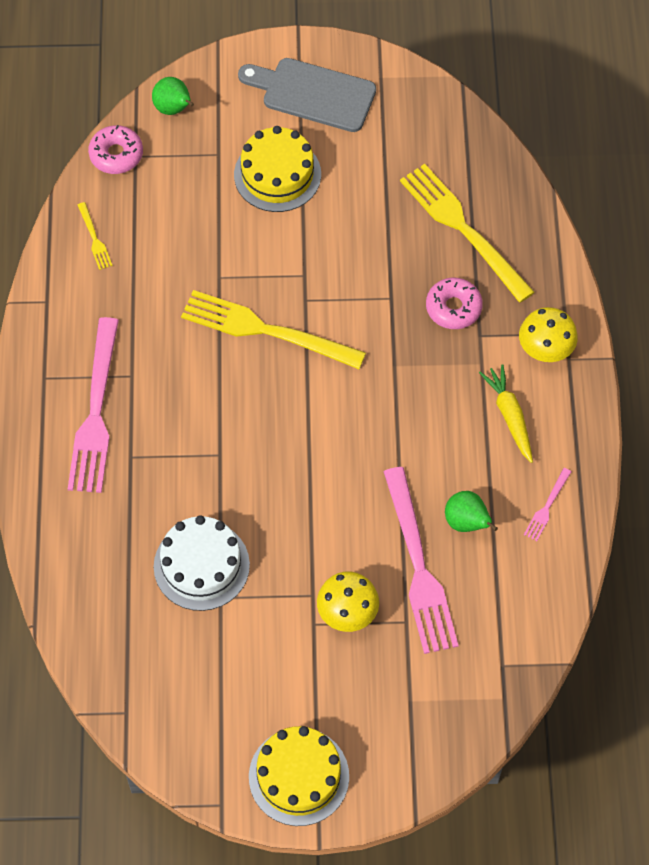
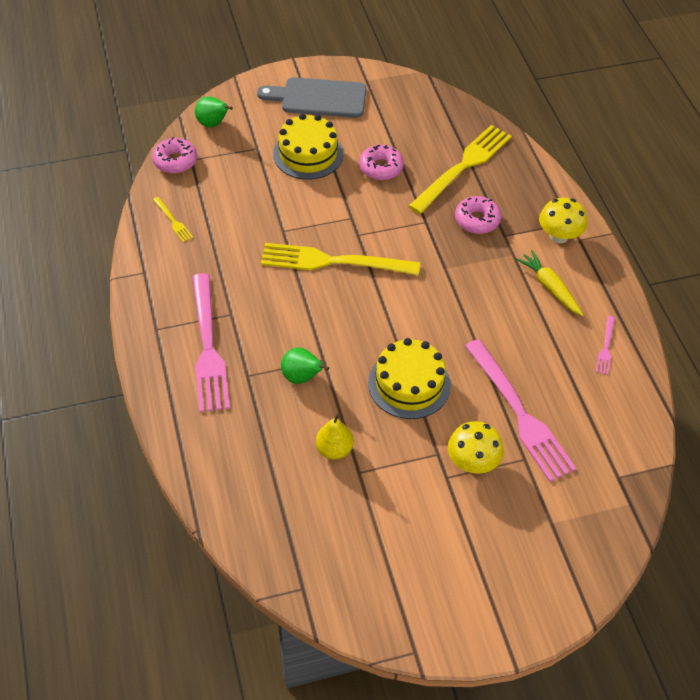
camera: 15 degrees left, 10 degrees down
white cake [154,515,250,611] -> yellow pear [316,414,354,460]
yellow cake [249,726,349,826] -> yellow cake moved to [368,338,451,419]
yellow fork [400,164,535,303] -> yellow fork turned 90 degrees clockwise [409,125,512,214]
green pear [445,491,498,532] -> green pear moved to [281,348,329,384]
none -> pink donut [359,145,404,180]

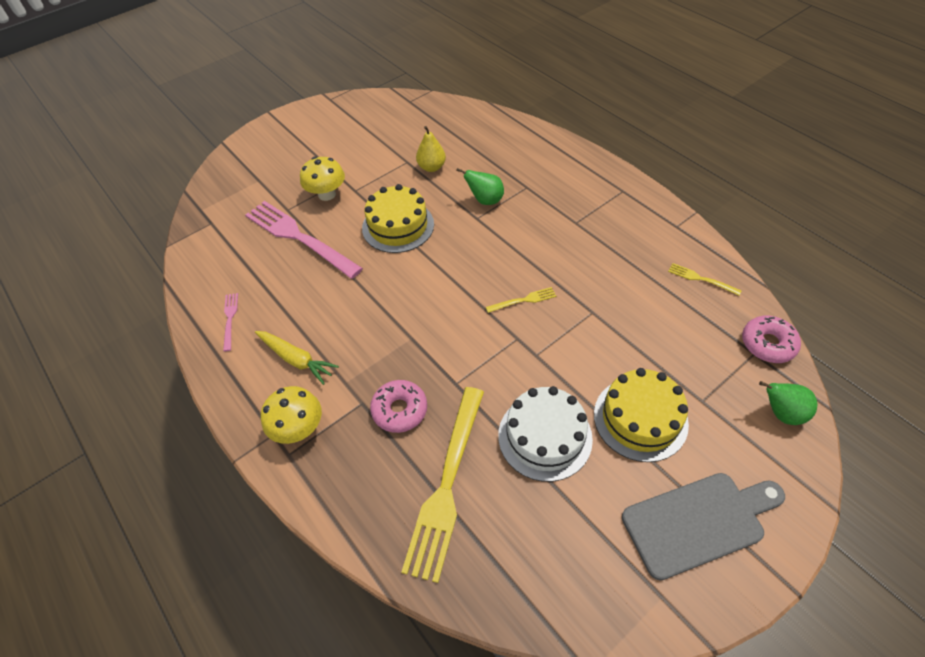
camera: 160 degrees right, 0 degrees up
pink fork [192,273,230,412] -> none
yellow fork [261,243,420,275] -> yellow fork [486,287,556,313], size x0.43
pink donut [359,145,404,180] -> white cake [498,386,593,482]

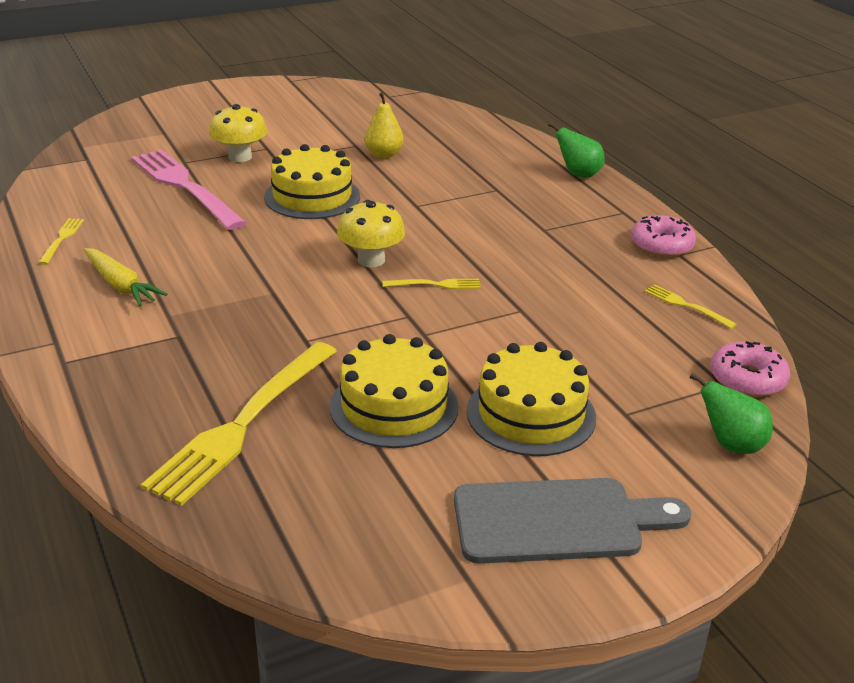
camera: 10 degrees right, 20 degrees down
pink fork [223,293,238,351] -> yellow fork [38,218,84,265]
yellow mushroom [261,386,322,444] -> yellow mushroom moved to [337,200,405,267]
pink donut [370,380,427,433] -> pink donut moved to [631,215,696,257]
green pear [456,168,504,205] -> green pear moved to [548,122,605,178]
white cake [498,386,593,482] -> yellow cake [330,334,459,448]

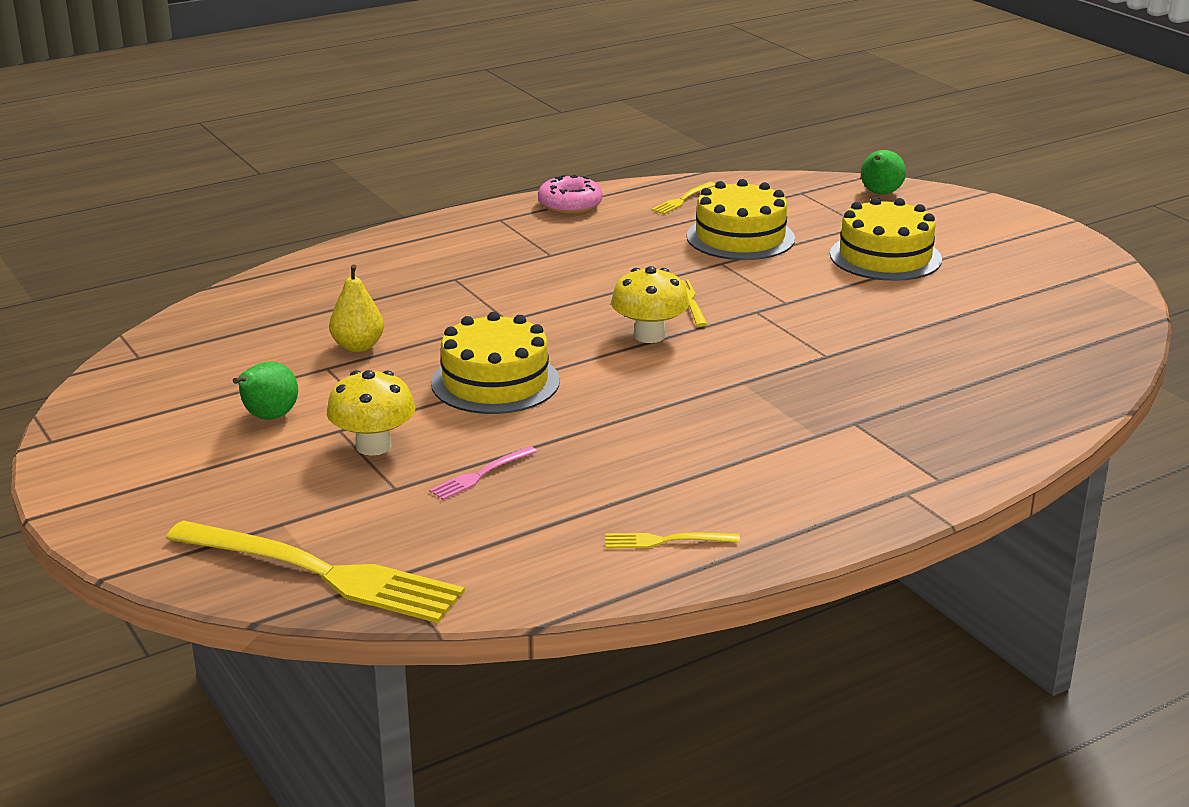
camera: 95 degrees left, 5 degrees down
yellow carrot [84,248,167,306] -> none
pink fork [131,149,247,230] -> pink fork [429,446,537,500], size x0.43
yellow fork [141,342,337,506] -> yellow fork moved to [166,520,465,623]
yellow cake [330,334,459,448] -> yellow cake moved to [687,179,795,260]
grey cutting board [454,478,691,564] -> none
green pear [548,122,605,178] -> green pear moved to [233,361,298,420]
pink donut [710,341,790,397] -> none

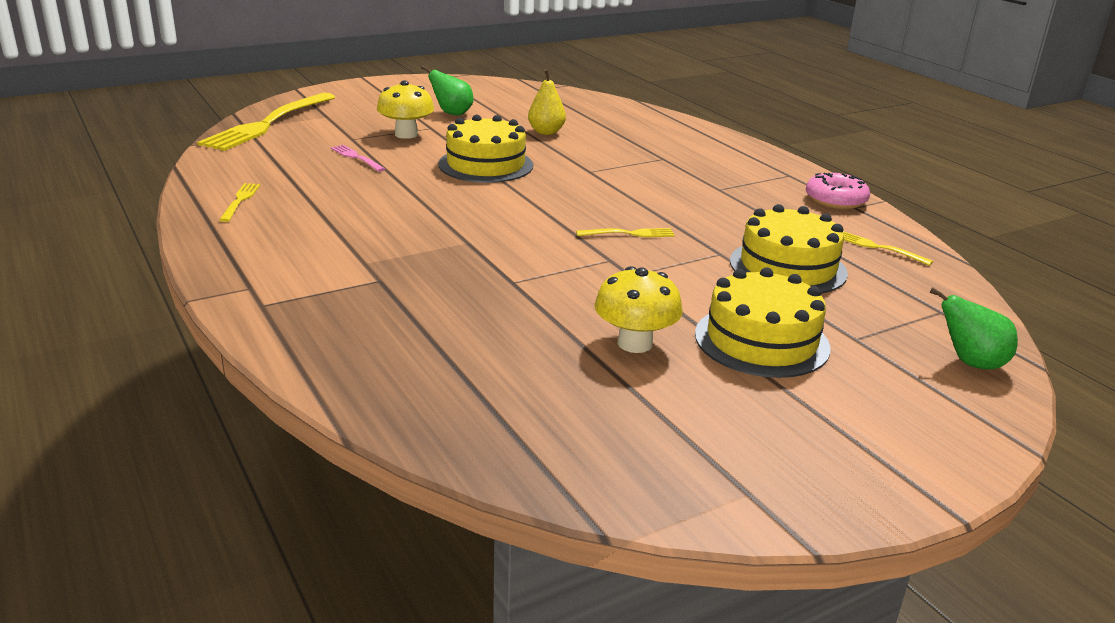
camera: 90 degrees right, 0 degrees up
yellow mushroom [611,266,689,343] -> yellow mushroom moved to [595,266,683,353]

